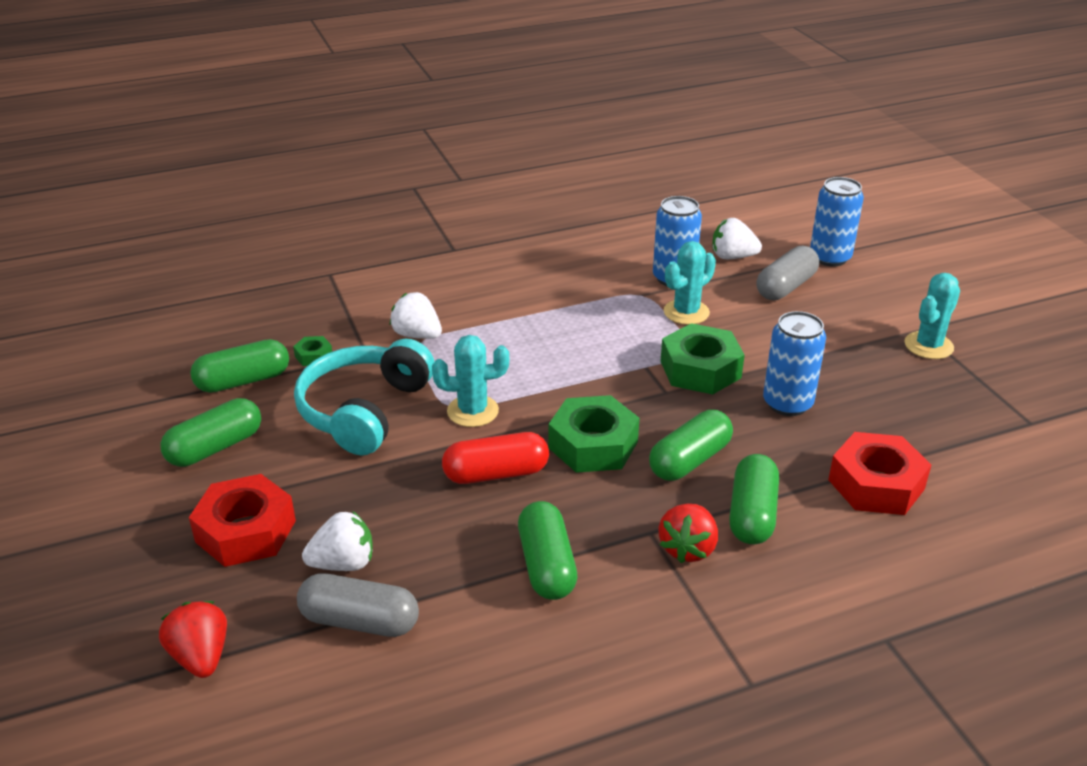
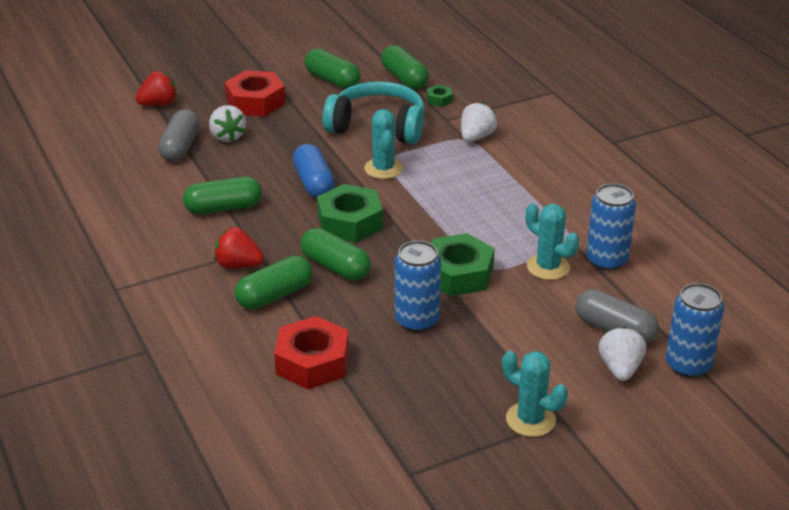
camera: 85 degrees right, 0 degrees up
red capsule [442,432,549,484] -> blue capsule [293,144,335,198]
white strawberry [712,218,762,259] -> white strawberry moved to [599,326,646,381]
green capsule [729,454,779,544] -> green capsule turned 45 degrees counterclockwise [234,256,313,310]

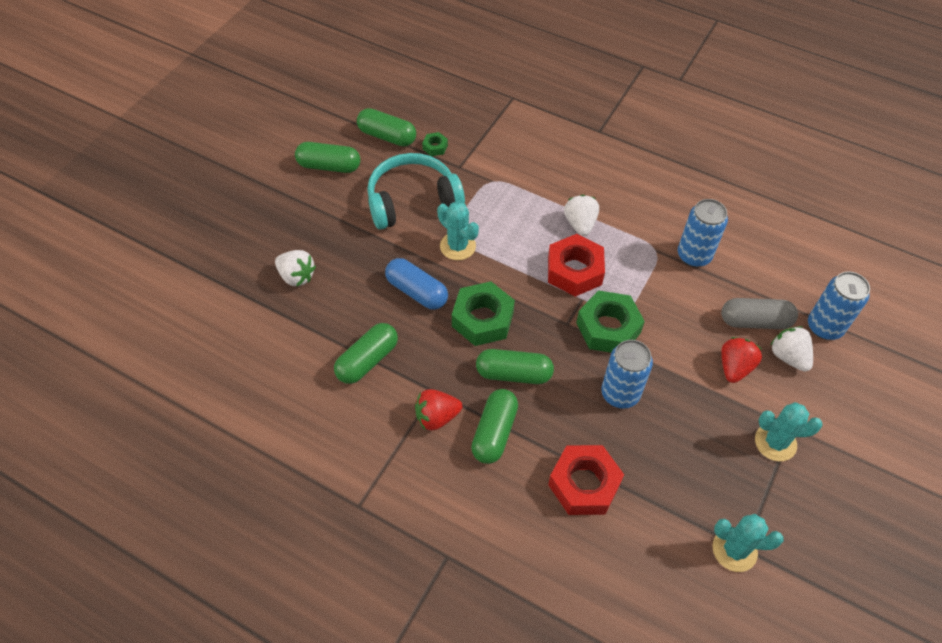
camera: 35 degrees left, 20 degrees up
red strawberry [135,71,177,106] -> red strawberry moved to [721,337,762,383]
grey capsule [158,109,200,162] -> none
red nut [225,70,286,117] -> red nut moved to [548,234,605,297]
white strawberry [461,102,497,142] -> white strawberry moved to [564,195,599,236]
turquoise cactus [526,203,579,280] -> turquoise cactus moved to [712,514,784,572]

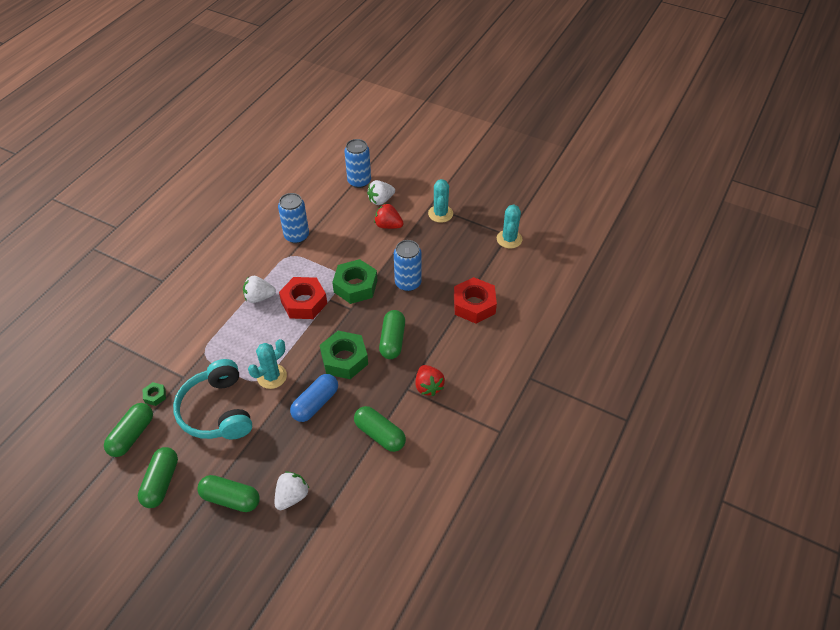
camera: 90 degrees left, 5 degrees down
green capsule [471,389,518,464] -> green capsule moved to [197,475,260,512]
grey capsule [721,298,798,329] -> none

